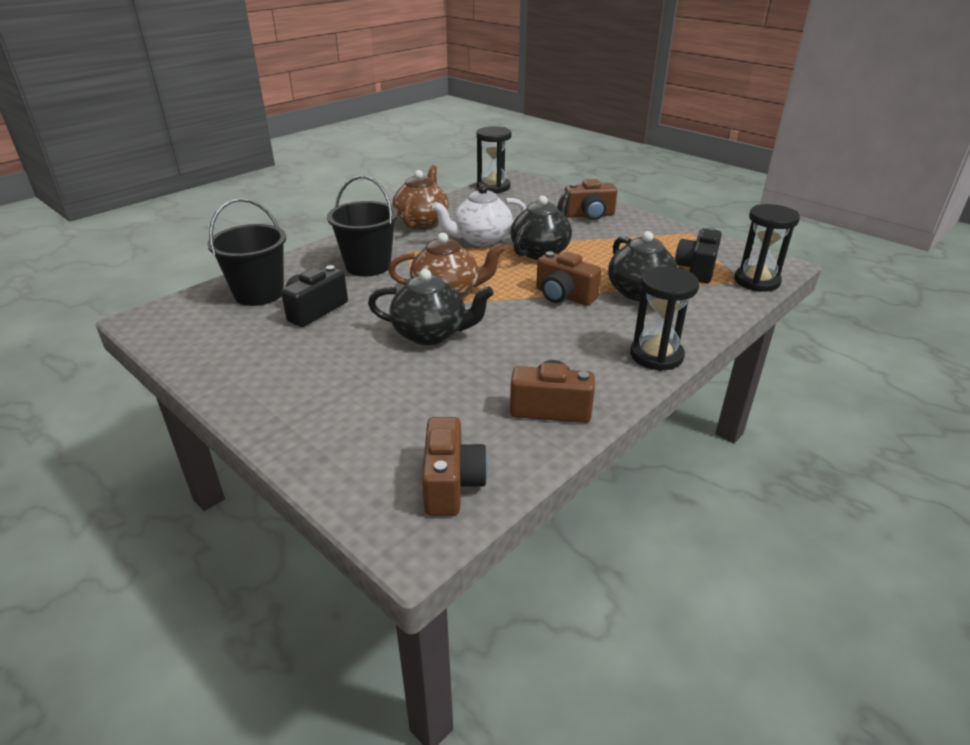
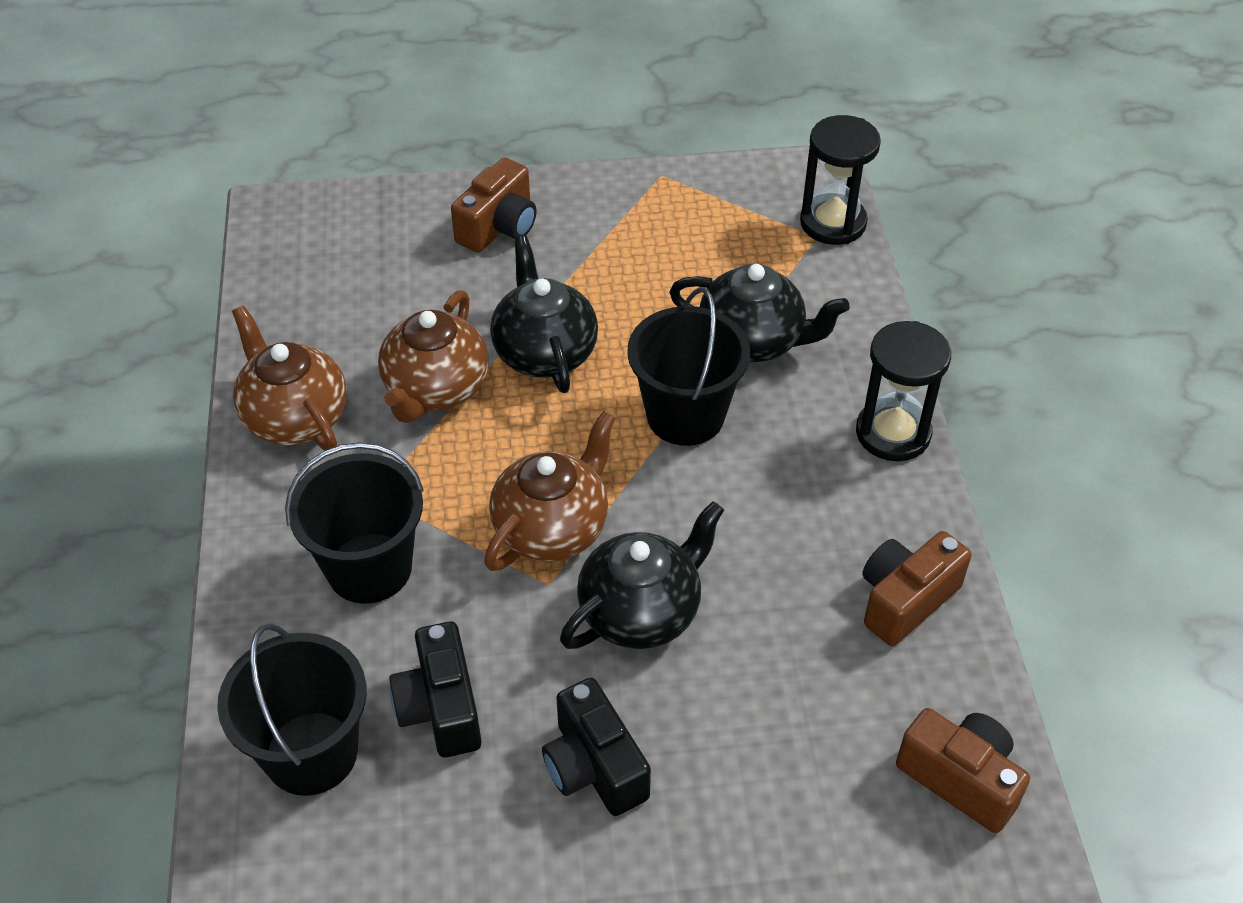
camera: 50 degrees left, 15 degrees up
white teapot [432,184,526,247] -> brown teapot [378,290,488,423]
black hourglass [476,126,511,193] -> none
brown camera [536,251,602,306] -> black bucket [627,287,750,446]
black camera [675,227,722,283] -> black camera moved to [542,678,651,816]

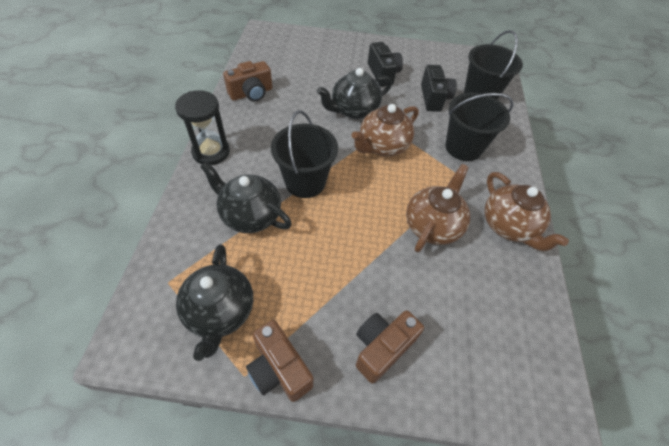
camera: 170 degrees left, 5 degrees up
black teapot [490,236,598,393] -> black teapot moved to [176,244,253,361]
black hourglass [800,115,881,245] -> none
brown camera [896,708,1030,833] -> brown camera moved to [246,320,313,402]

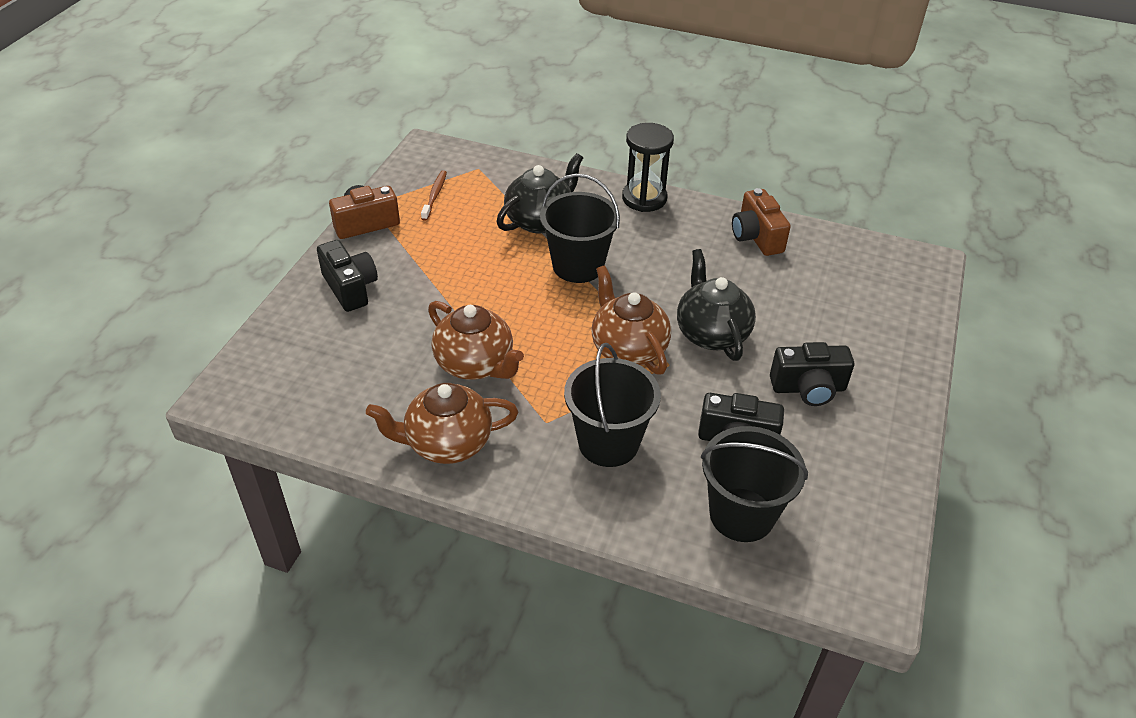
camera: 105 degrees right, 10 degrees down
black teapot [176,244,253,361] -> brown toothbrush [421,170,447,221]
brown camera [356,310,424,383] -> black camera [317,240,378,312]

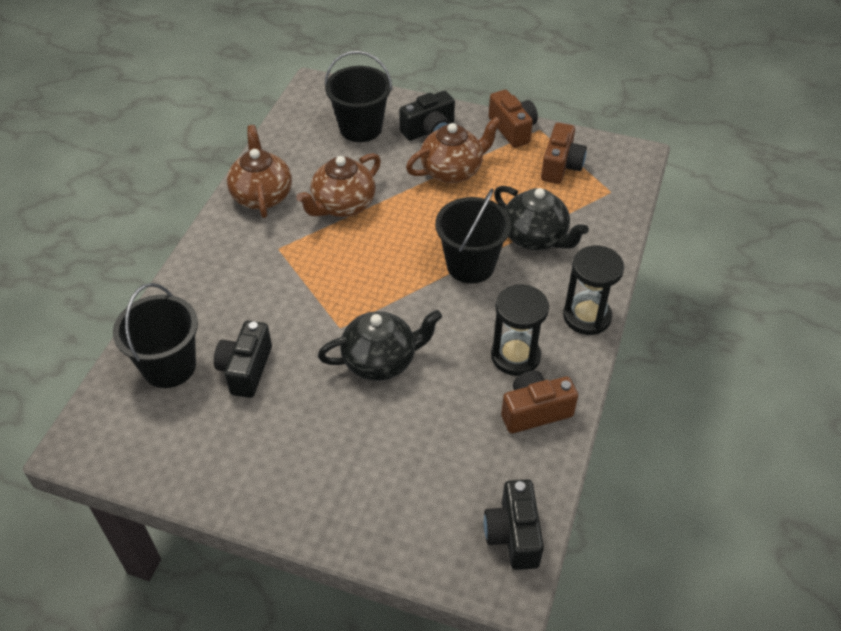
camera: 90 degrees right, 5 degrees up
brown toothbrush [421,170,447,221] -> brown camera [541,123,587,184]
black bucket [564,343,661,467] -> black bucket moved to [325,51,392,142]
brown teapot [592,265,671,375] -> brown teapot moved to [406,117,501,183]
black camera [770,342,854,406] -> black camera moved to [484,479,544,570]
none -> black hourglass [491,284,549,376]

